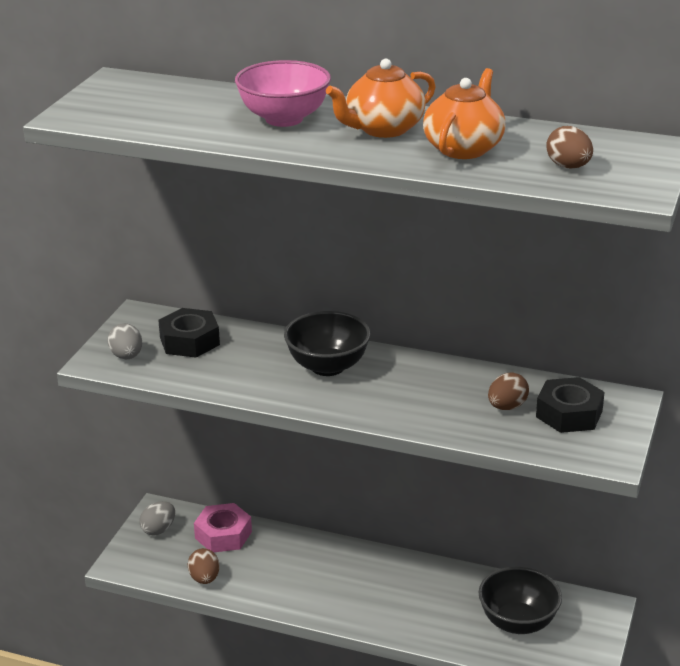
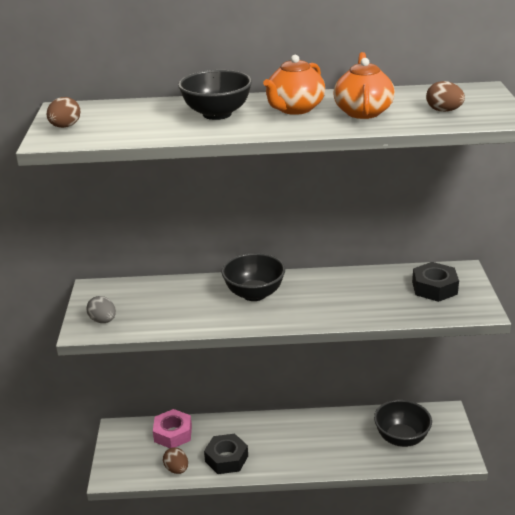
camera: 20 degrees left, 0 degrees up
grey egg [139,501,175,536] -> none
black nut [158,308,220,358] -> black nut moved to [204,434,248,474]
pink bowl [235,60,331,127] -> black bowl [178,70,252,120]
brown egg [488,372,529,410] -> brown egg moved to [46,97,80,128]

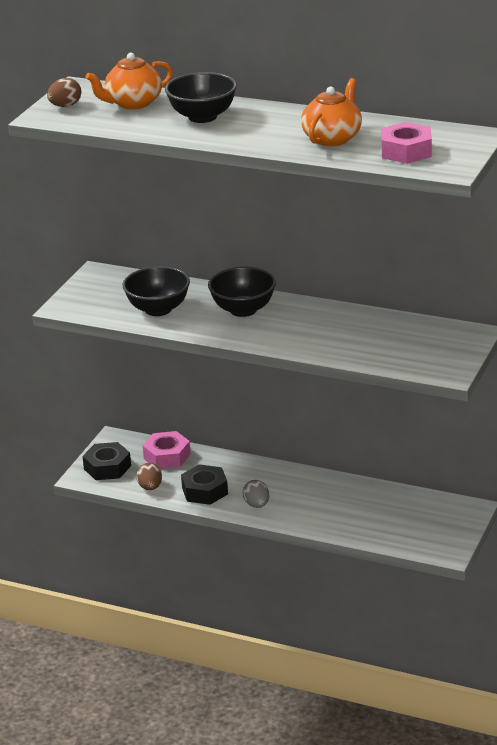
camera: 25 degrees right, 0 degrees up
grey egg [87,296,116,323] -> grey egg moved to [243,480,269,508]
orange teapot [263,55,325,115] -> orange teapot moved to [85,53,173,109]
black bowl [374,400,432,447] -> black bowl moved to [122,266,190,316]
black nut [412,262,459,302] -> black nut moved to [82,442,131,480]
brown egg [426,81,465,112] -> pink nut [381,122,432,164]

